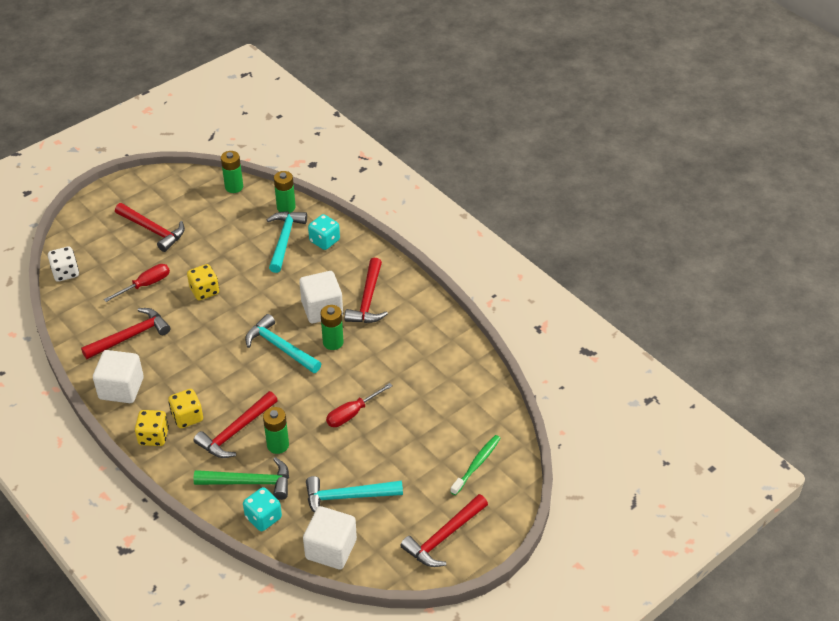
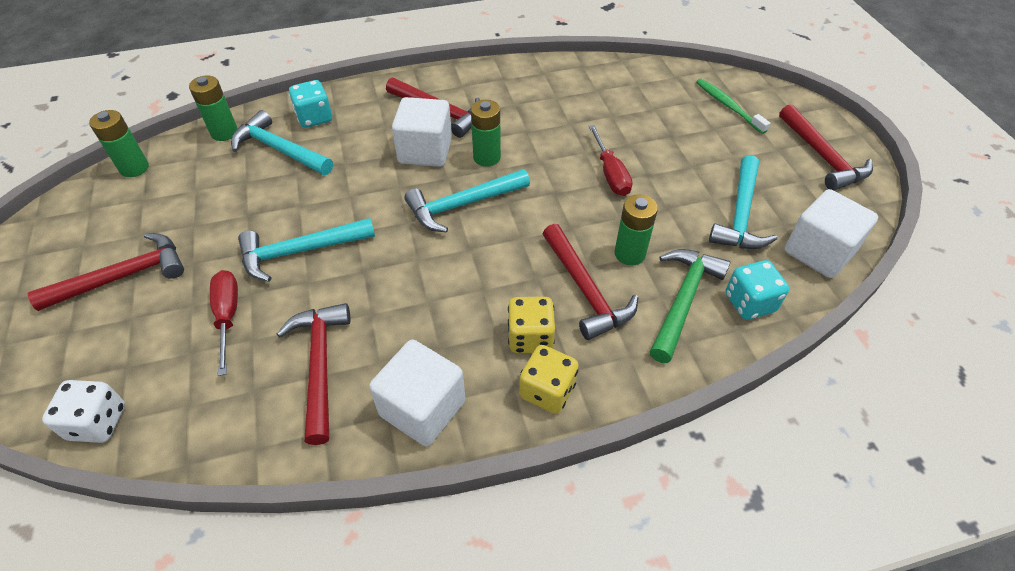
camera: 65 degrees left, 5 degrees up
yellow dice [187,264,219,300] -> turquoise hammer [238,218,375,282]

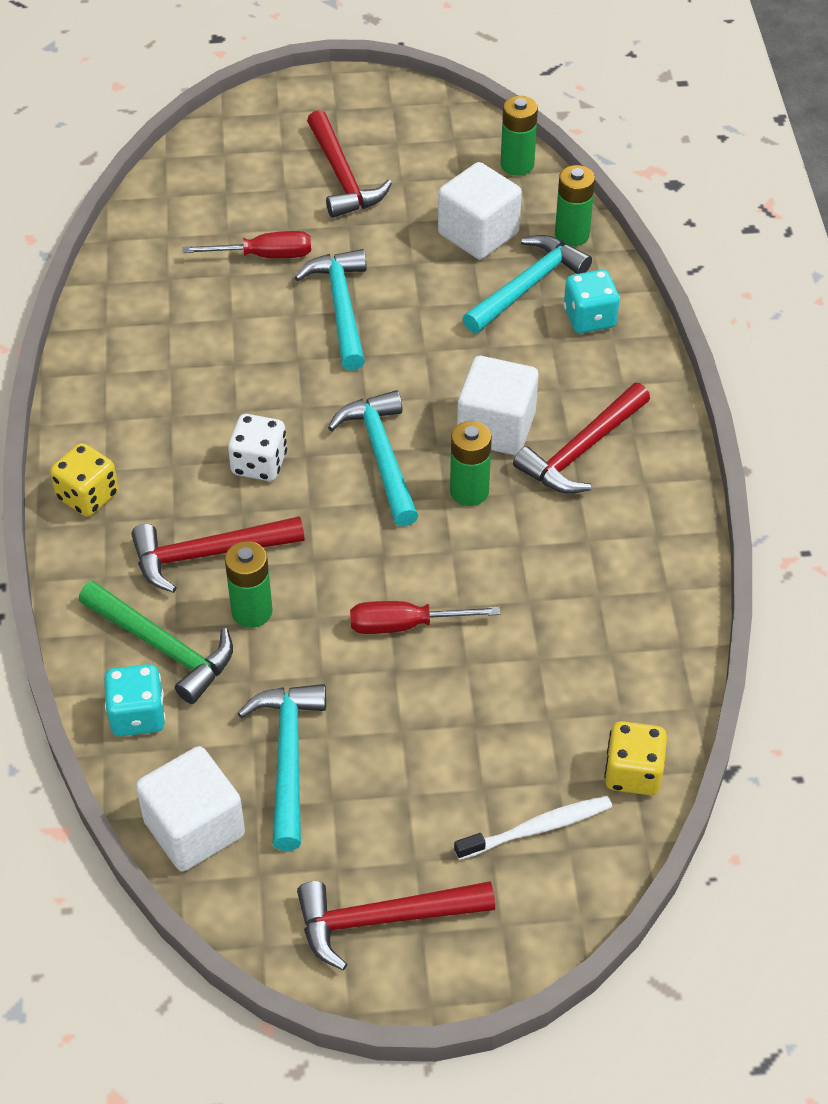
camera: 100 degrees right, 0 degrees up
white dice [42,380,125,443] -> white dice moved to [228,414,287,481]
red hammer [277,303,351,445] -> none
white cube [369,340,466,447] -> white cube moved to [438,162,522,259]
yellow dice [508,297,555,353] -> yellow dice moved to [604,721,667,795]
green toothbrush [696,79,770,134] -> white toothbrush [454,796,612,860]
turquoise hammer [709,155,777,249] -> turquoise hammer turned 60 degrees clockwise [238,684,326,851]

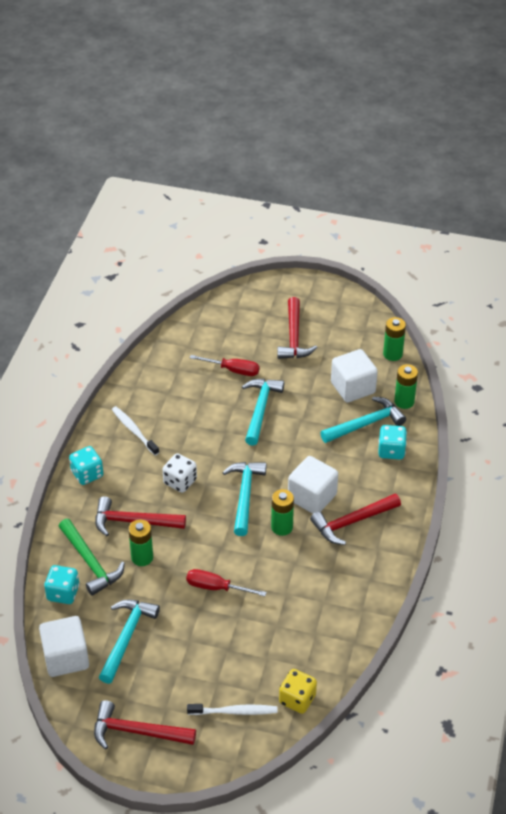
camera: 20 degrees right, 5 degrees down
yellow dice [50,443,119,517] -> turquoise dice [69,446,103,485]
none -> white toothbrush [112,406,159,456]

